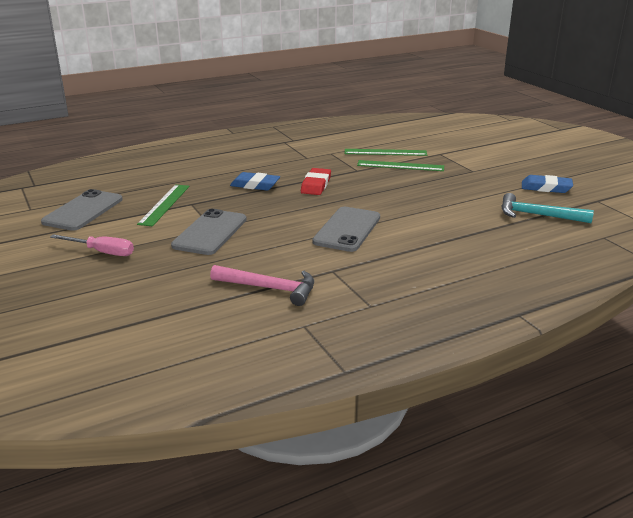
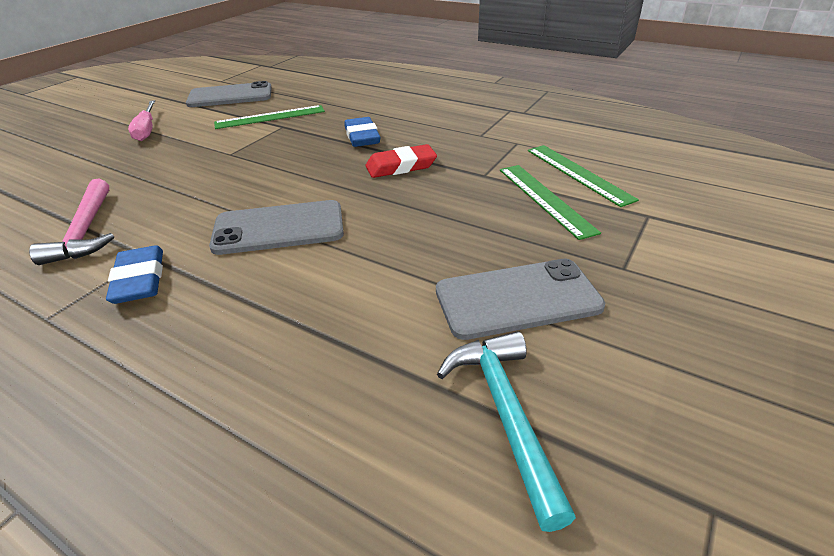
camera: 60 degrees right, 10 degrees up
grey phone [171,209,247,255] -> grey phone moved to [436,259,605,340]
blue eraser [522,175,573,193] -> blue eraser moved to [106,245,163,304]

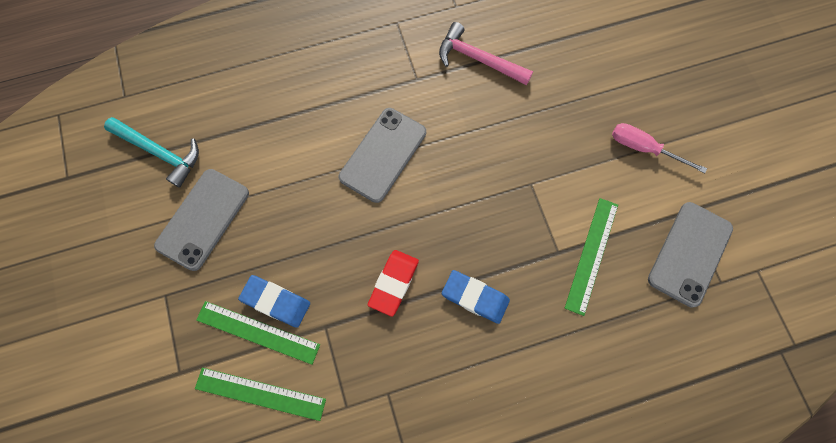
camera: 130 degrees right, 35 degrees up
blue eraser [106,245,163,304] -> blue eraser moved to [238,275,310,328]

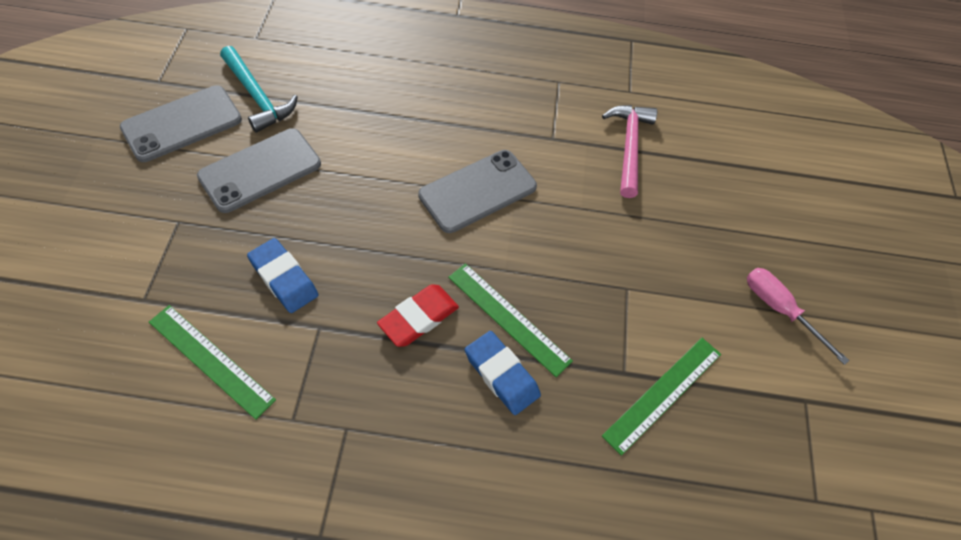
camera: 20 degrees right, 15 degrees down
green ruler [196,301,320,365] -> green ruler moved to [448,263,573,377]
pink hammer [439,22,533,85] -> pink hammer turned 45 degrees clockwise [602,105,657,198]
grey phone [648,202,733,307] -> grey phone moved to [120,85,242,162]

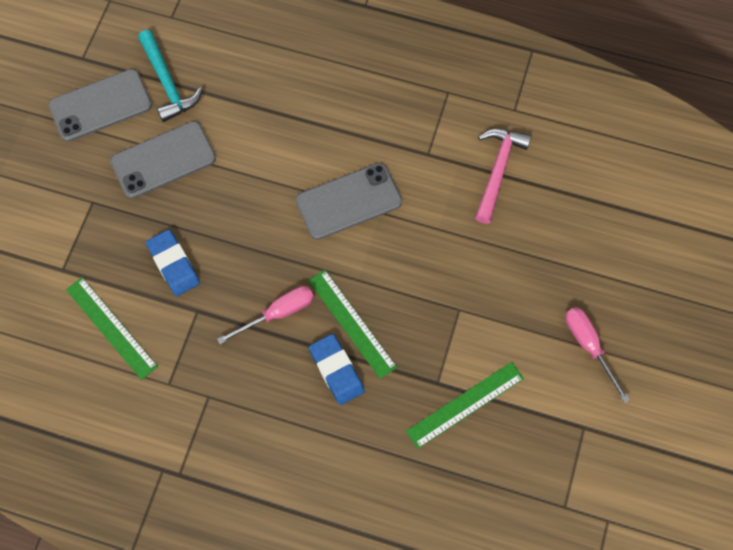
camera: 15 degrees right, 10 degrees up
red eraser [377,284,459,347] -> pink screwdriver [217,286,314,344]

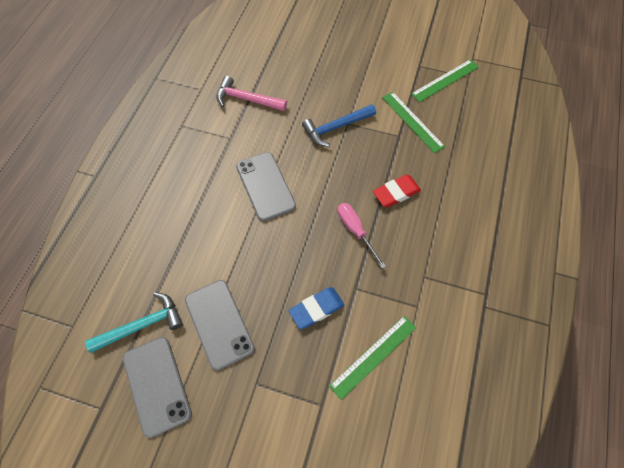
camera: 90 degrees left, 5 degrees down
green ruler [308,270,397,379] -> green ruler moved to [411,59,479,102]
blue eraser [309,334,364,405] -> red eraser [373,174,421,207]
pink screwdriver [565,307,630,403] -> none
none -> blue hammer [302,104,376,147]

